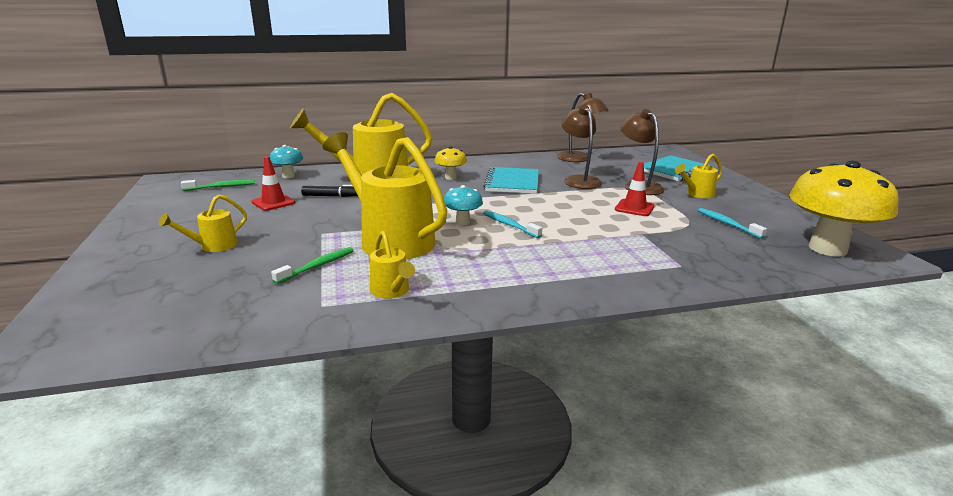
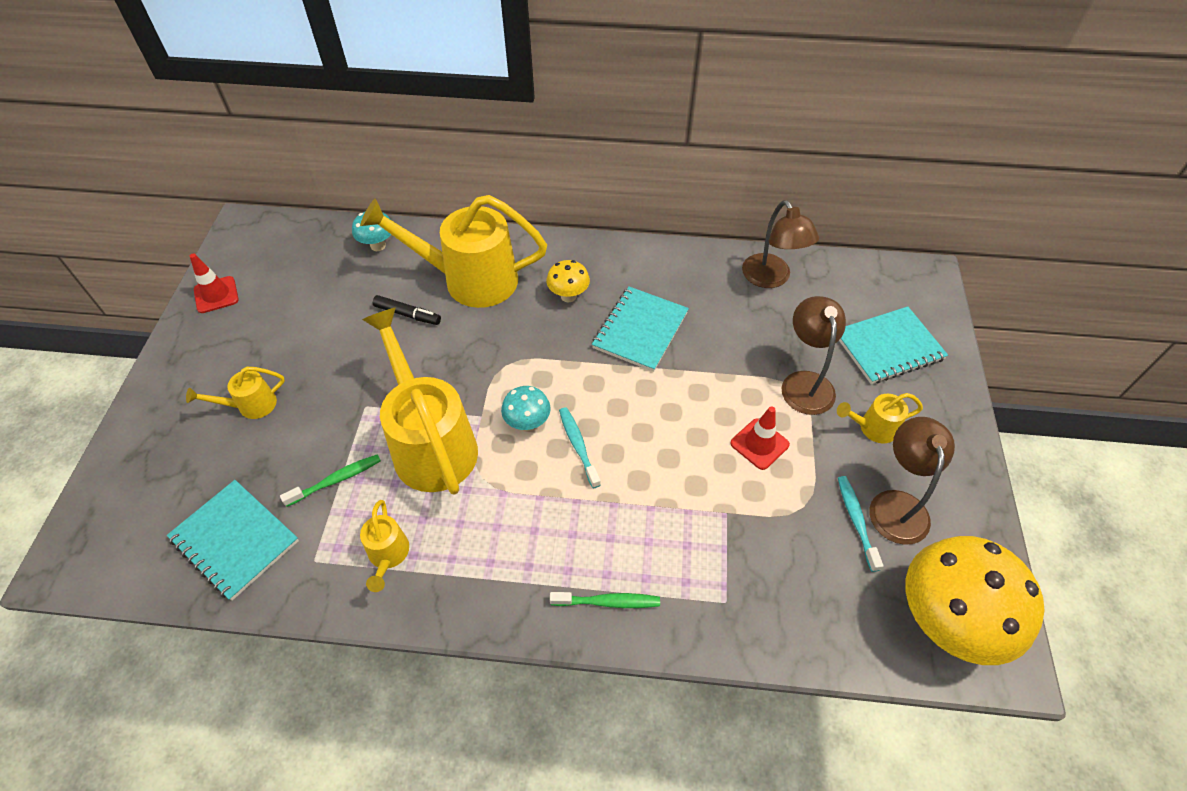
camera: 20 degrees right, 30 degrees up
green toothbrush [181,180,255,191] -> green toothbrush moved to [550,592,660,608]
red traffic cone [252,156,295,211] -> red traffic cone moved to [190,253,239,313]
brown lamp [561,105,602,189] -> brown lamp moved to [870,417,955,545]
none -> turquoise notebook [167,480,299,601]

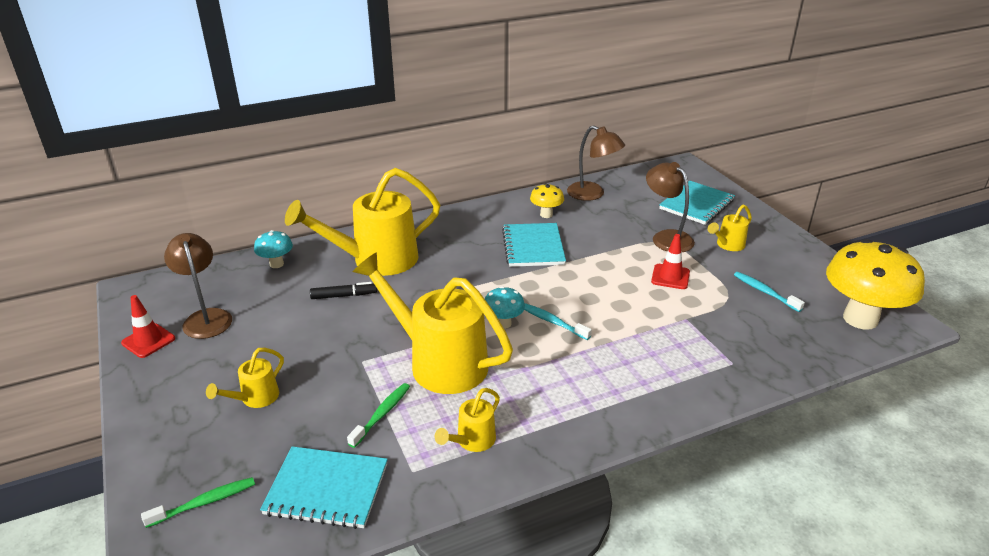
camera: 30 degrees left, 20 degrees down
yellow watering can [360,500,409,592] -> yellow watering can turned 75 degrees clockwise [435,388,500,452]
yellow mushroom [546,260,590,302] -> yellow mushroom moved to [530,183,564,218]
green toothbrush [550,592,660,608] -> green toothbrush moved to [141,477,255,528]
brown lamp [870,417,955,545] -> brown lamp moved to [164,233,232,339]

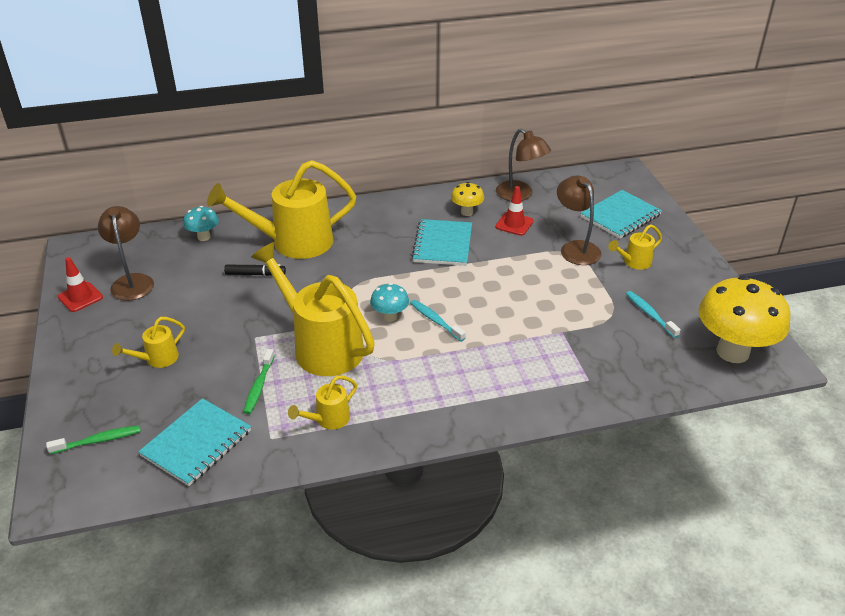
camera: 10 degrees right, 5 degrees up
turquoise notebook [260,446,388,529] -> turquoise notebook turned 75 degrees counterclockwise [138,398,251,486]
green toothbrush [347,383,410,448] -> green toothbrush turned 150 degrees clockwise [243,349,275,414]
red traffic cone [651,234,690,289] -> red traffic cone moved to [495,186,533,236]

